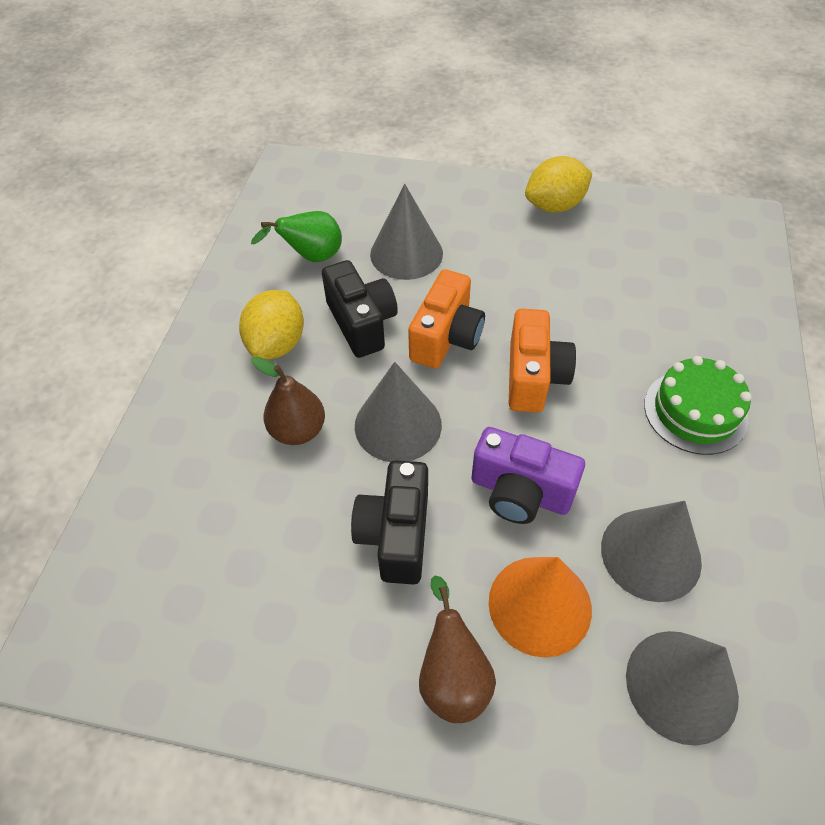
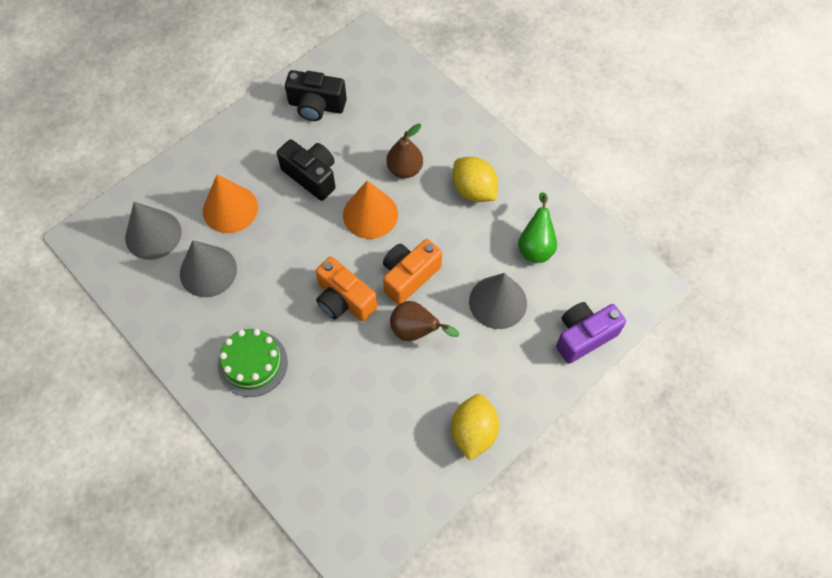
camera: 125 degrees right, 10 degrees up
black camera [322,260,398,358] -> black camera moved to [285,70,347,121]
grey cone [355,362,442,462] -> orange cone [343,180,398,239]
orange camera [408,269,485,369] -> orange camera turned 75 degrees clockwise [383,239,442,305]
brown pear [419,576,496,723] -> brown pear moved to [390,301,459,341]
purple camera [471,427,585,524] -> purple camera moved to [556,302,626,364]

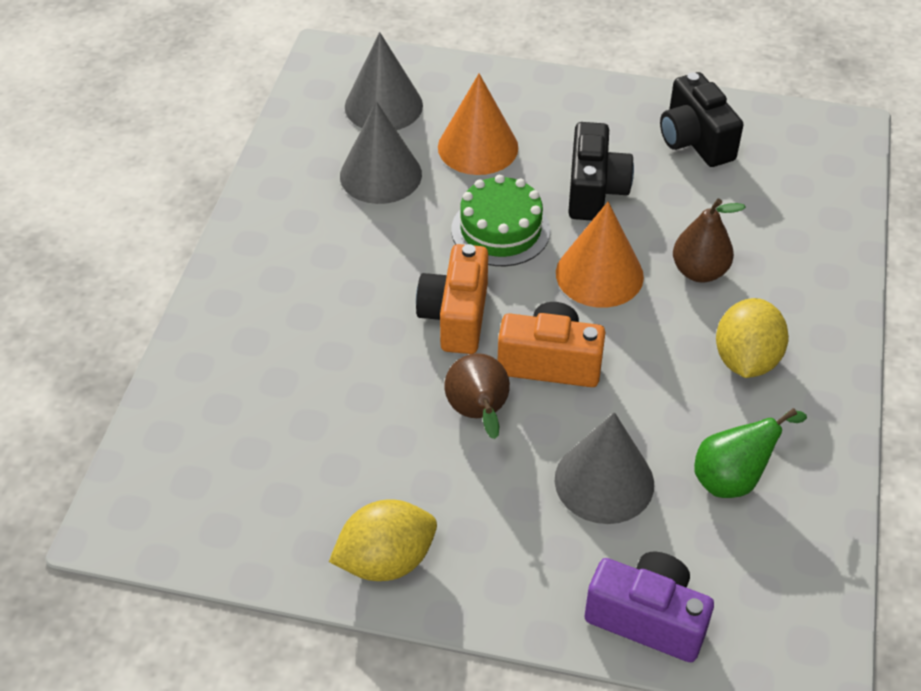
camera: 55 degrees right, 15 degrees down
green cake [218,329,288,397] -> green cake moved to [451,174,550,266]

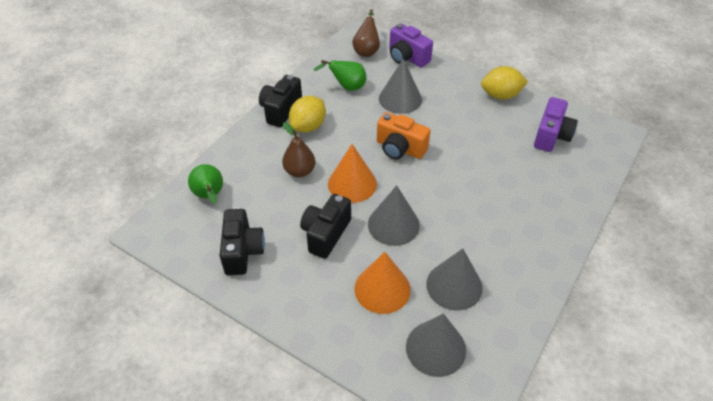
camera: 160 degrees left, 0 degrees up
orange camera [416,244,488,354] -> none
brown pear [444,353,510,439] -> brown pear moved to [352,9,380,57]
green cake [451,174,550,266] -> grey cone [368,185,420,246]
none -> green pear [188,164,223,204]
none -> black camera [259,75,302,127]
none -> purple camera [534,97,578,152]

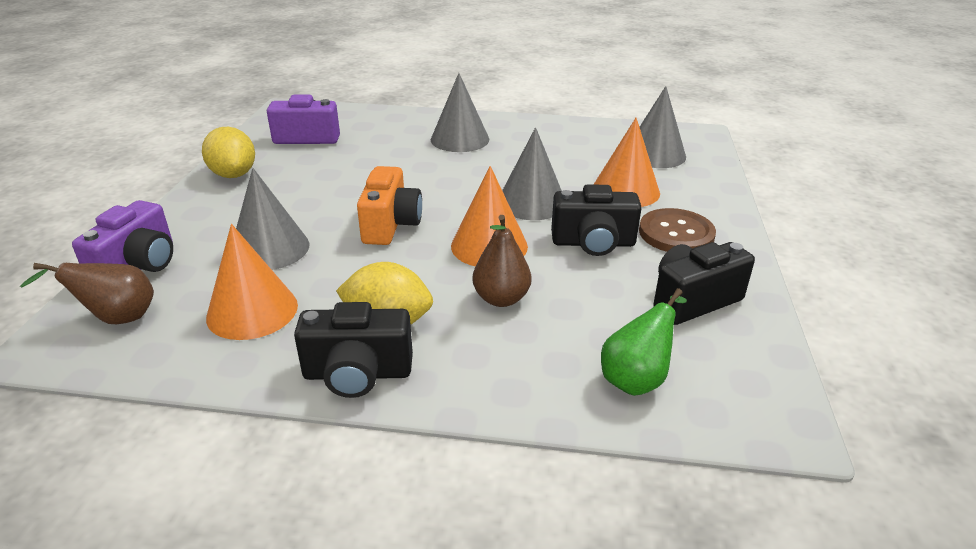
camera: 115 degrees left, 15 degrees down
green pear [314,60,366,91] -> orange cone [206,224,298,340]
grey cone [426,249,483,311] -> grey cone moved to [431,73,490,152]
none -> brown button [639,208,716,252]

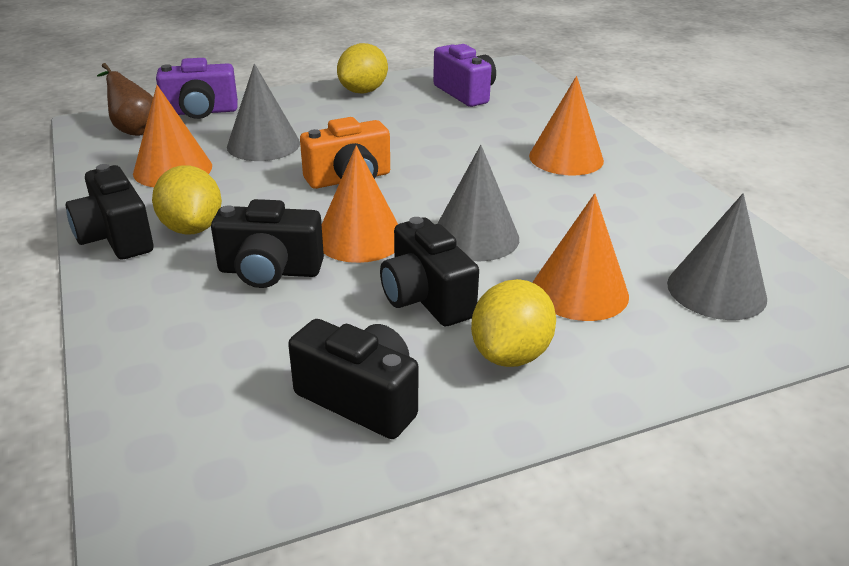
camera: 60 degrees right, 0 degrees up
grey cone [431,73,490,152] -> orange cone [529,76,604,175]
brown pear [473,215,531,307] -> black camera [211,199,324,288]
green pear [601,288,687,396] -> none
brown button [639,208,716,252] -> yellow lemon [471,279,556,367]

